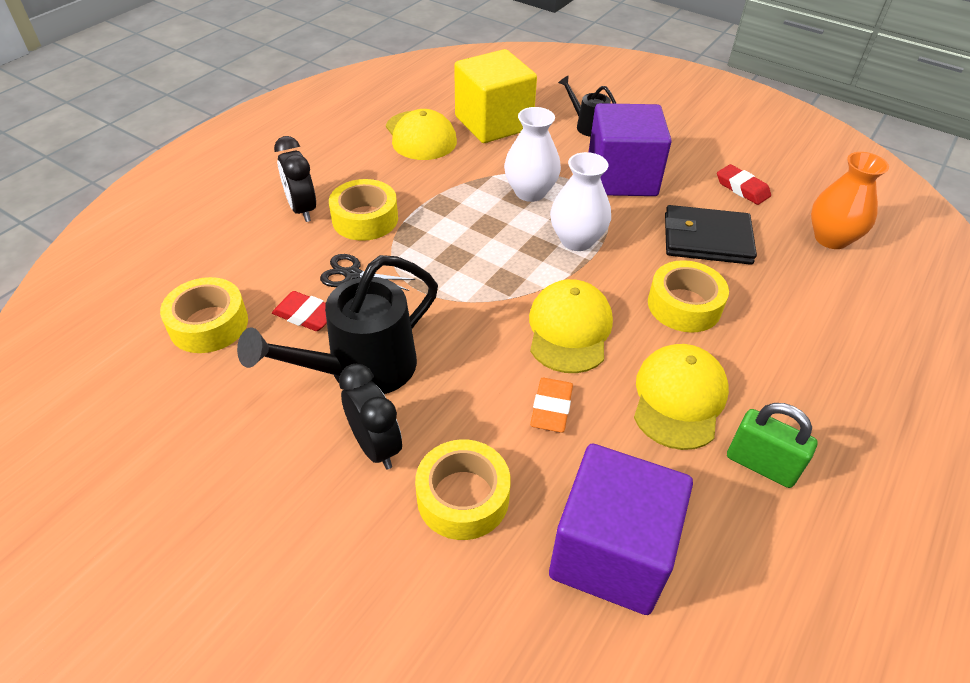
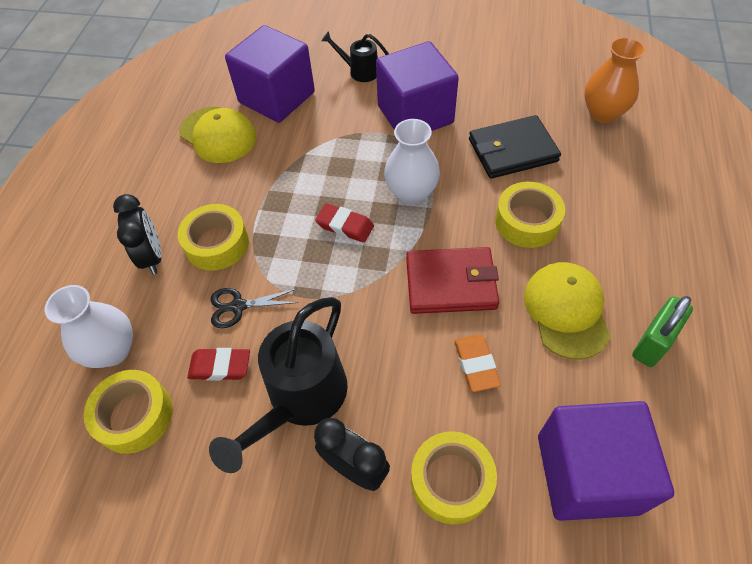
camera: 20 degrees left, 10 degrees up
black clock [274,136,316,222] -> black clock turned 150 degrees counterclockwise [113,194,162,275]
yellow cube [454,49,537,143] -> purple cube [225,25,315,123]
white vase [504,107,561,202] -> white vase moved to [45,285,133,368]
yellow cap [529,279,613,373] -> red wallet [406,247,499,314]
red eraser [717,164,771,205] -> red eraser moved to [315,203,374,243]
green padlock [727,403,818,488] -> green padlock turned 60 degrees counterclockwise [632,296,693,367]

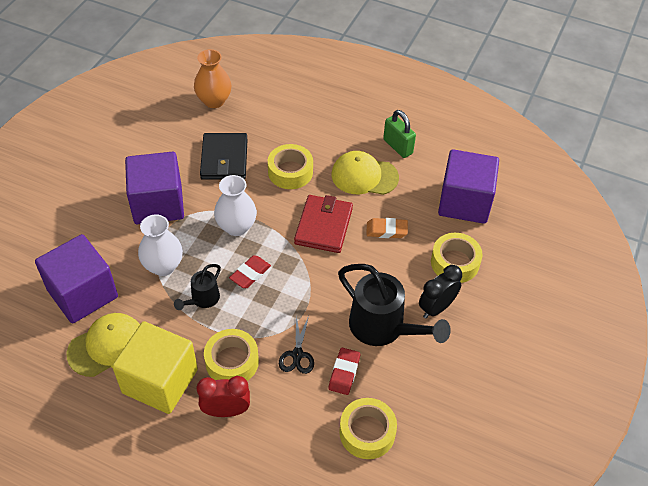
camera: 80 degrees left, 5 degrees down
white vase [45,285,133,368] -> white vase moved to [138,215,183,276]
black clock [113,194,162,275] -> red clock [196,376,250,417]
black watering can [321,31,389,82] -> black watering can moved to [174,264,221,310]
none -> yellow cube [112,321,198,414]

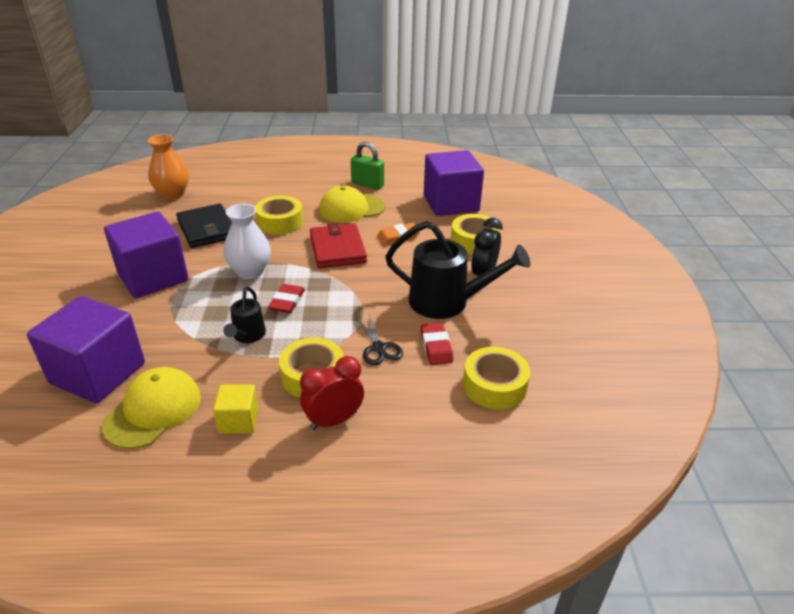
camera: 25 degrees left, 15 degrees down
yellow cube [112,321,198,414] -> yellow cube [213,384,259,434], size x0.49
white vase [138,215,183,276] -> none

